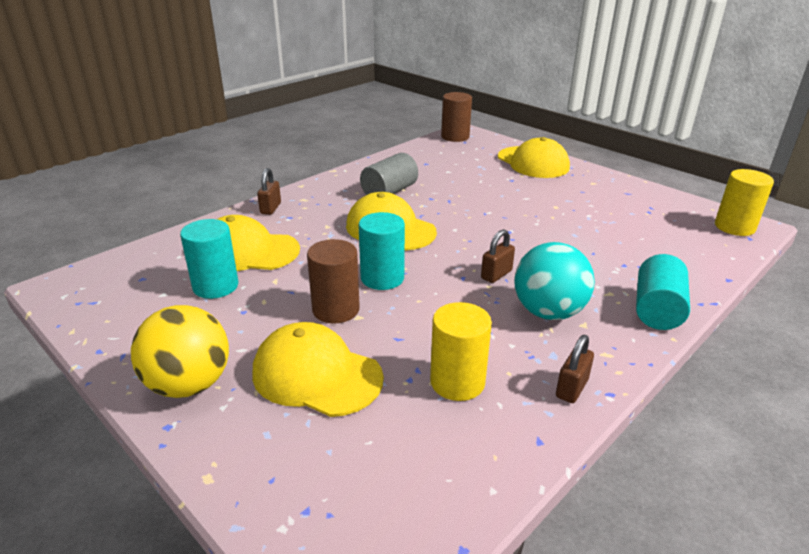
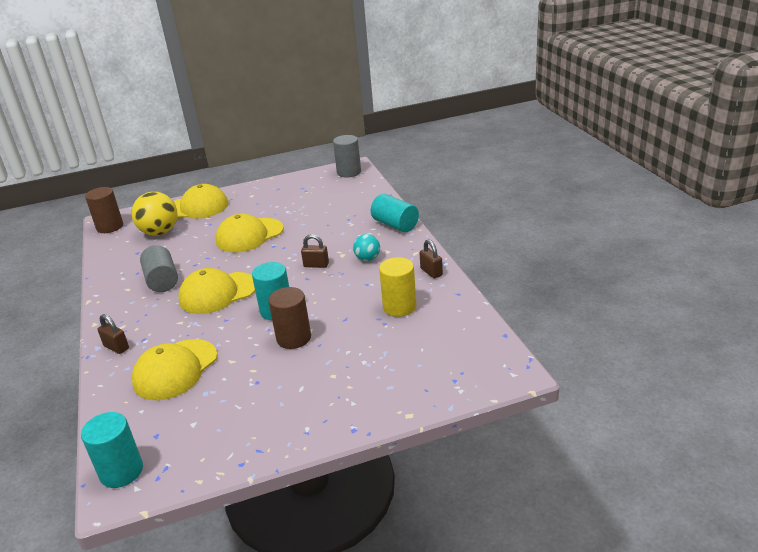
camera: 60 degrees left, 0 degrees up
yellow ball [131,305,229,398] -> yellow ball moved to [131,192,178,236]
turquoise cylinder [180,219,238,299] -> turquoise cylinder moved to [81,412,143,488]
yellow cap [252,322,384,417] -> yellow cap moved to [216,214,284,253]
brown padlock [481,229,515,283] -> brown padlock turned 60 degrees counterclockwise [301,234,329,268]
turquoise ball [514,242,595,320] -> turquoise ball [353,234,380,261], size x0.56
yellow cylinder [715,169,774,236] -> grey cylinder [333,135,361,178]

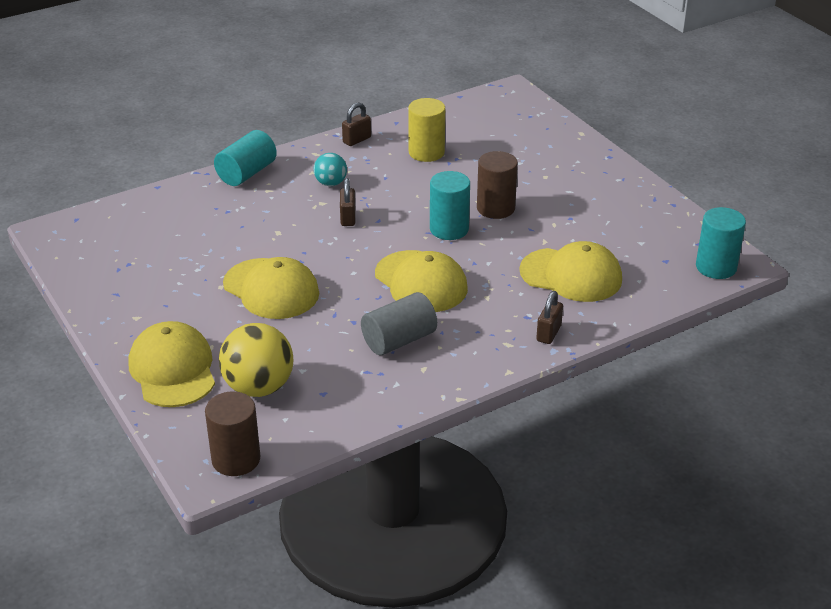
camera: 105 degrees left, 5 degrees up
grey cylinder [333,135,361,178] -> none

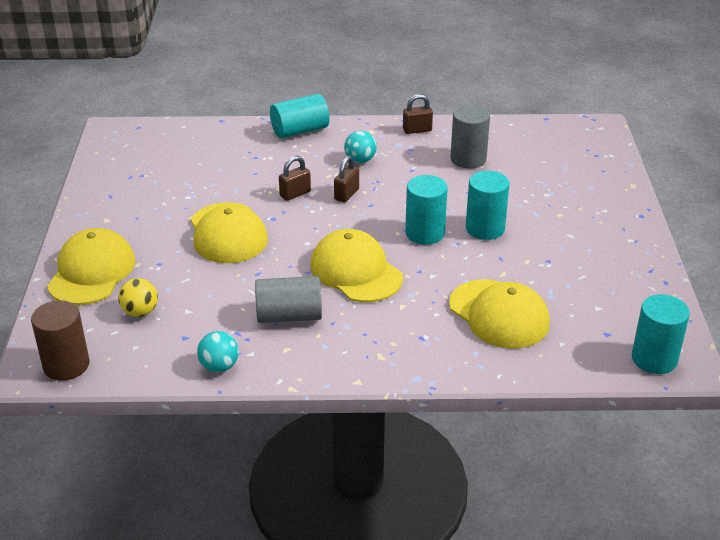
camera: 30 degrees right, 0 degrees up
yellow ball [219,323,293,397] -> yellow ball [118,278,158,317], size x0.56
yellow cap [375,250,468,312] -> yellow cap turned 150 degrees clockwise [310,229,403,302]
yellow cylinder [408,98,445,162] -> grey cylinder [450,105,490,169]
brown cylinder [477,151,518,219] -> turquoise cylinder [466,170,509,240]
brown padlock [536,291,563,344] -> brown padlock moved to [279,156,311,201]
none -> turquoise ball [197,331,239,372]

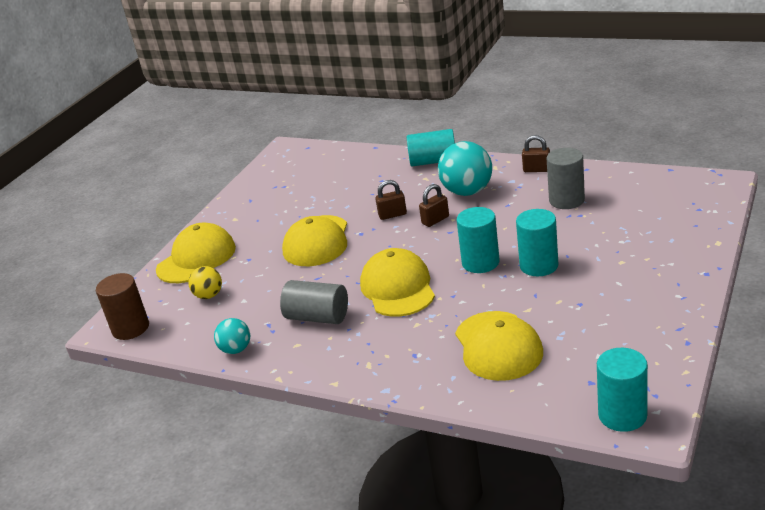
camera: 30 degrees right, 5 degrees down
turquoise ball [344,131,377,163] -> turquoise ball [438,141,492,196], size x1.80

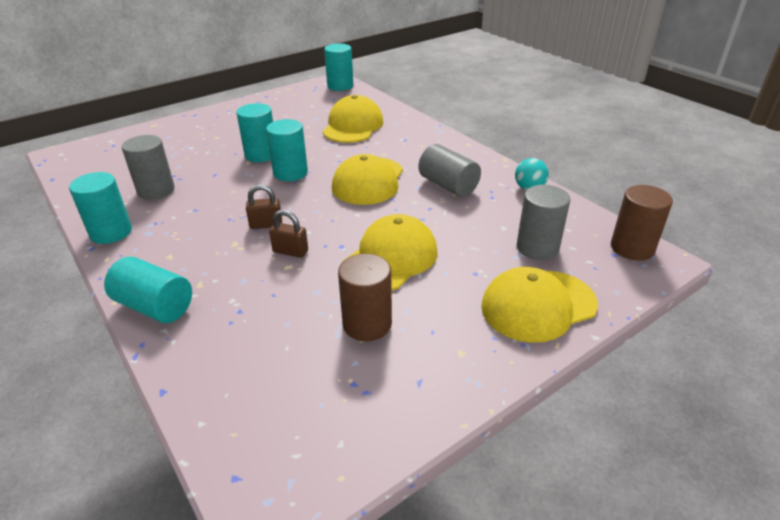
camera: 155 degrees left, 5 degrees up
yellow ball [188,266,222,299] -> grey cylinder [517,185,570,260]
turquoise ball [438,141,492,196] -> none
brown padlock [522,135,550,172] -> turquoise cylinder [69,172,132,244]
none -> brown cylinder [338,253,392,341]

